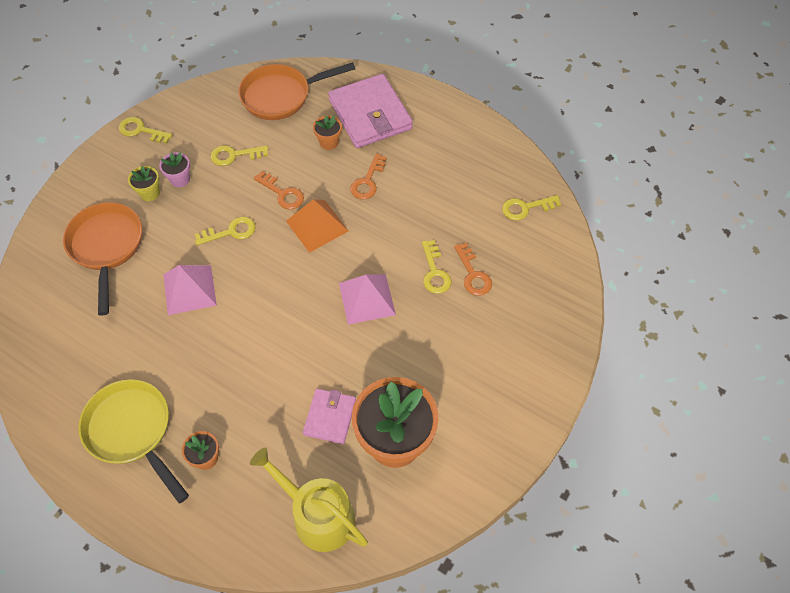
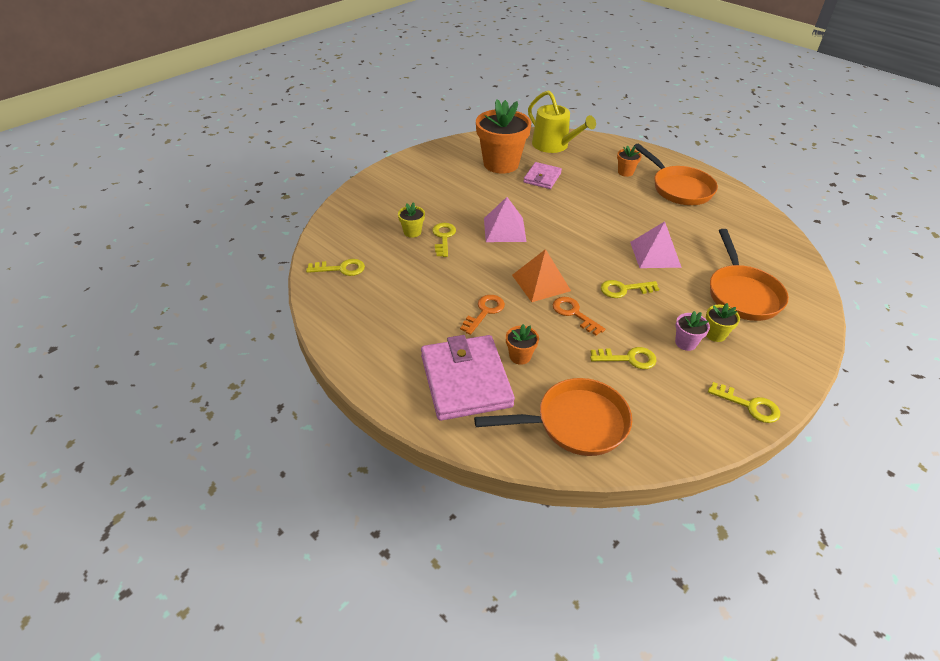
camera: 170 degrees left, 15 degrees down
yellow pan [78,379,189,503] -> orange pan [633,144,718,205]
orange key [454,243,492,296] -> yellow flower pot [398,202,425,238]

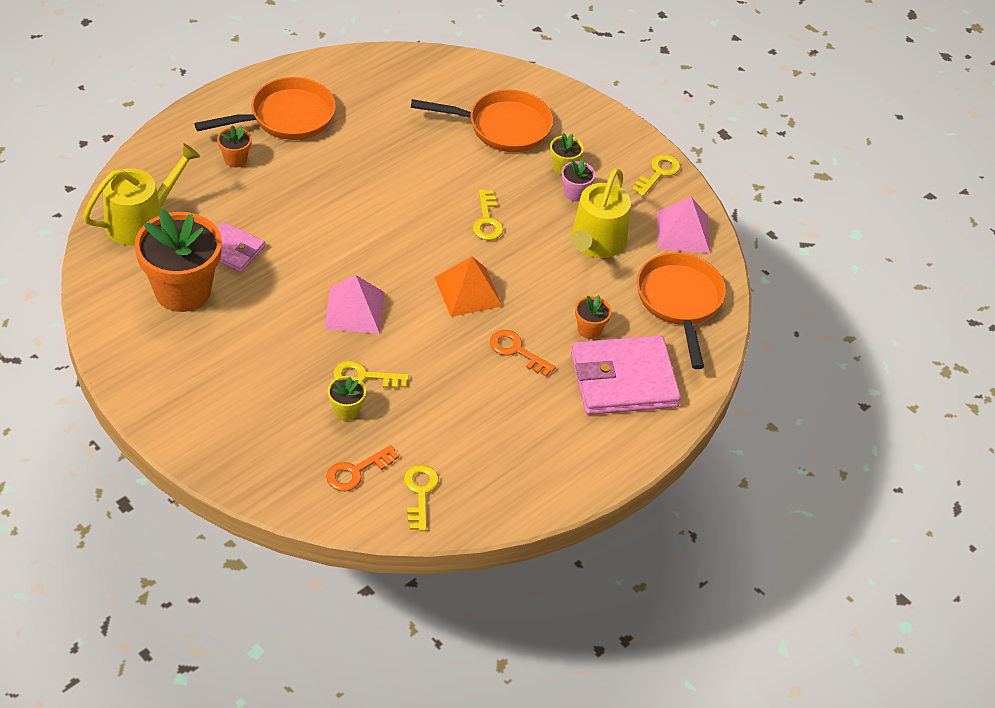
camera: 90 degrees left, 5 degrees up
orange key [553,297,605,335] -> orange key moved to [326,445,399,491]
yellow key [590,347,657,369] -> yellow watering can [571,168,631,258]
pink pyramid [630,221,682,268] -> pink pyramid moved to [657,197,710,253]

